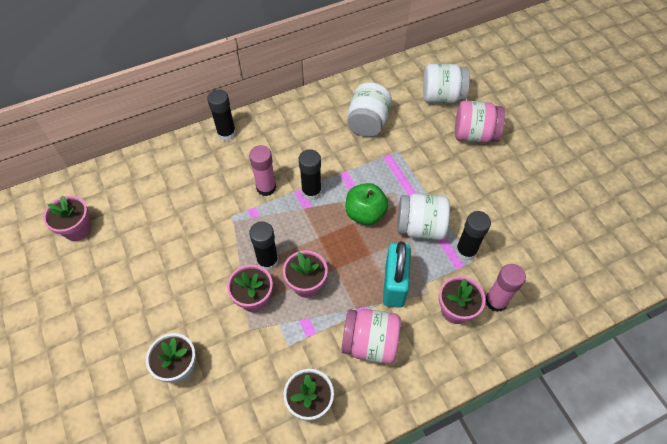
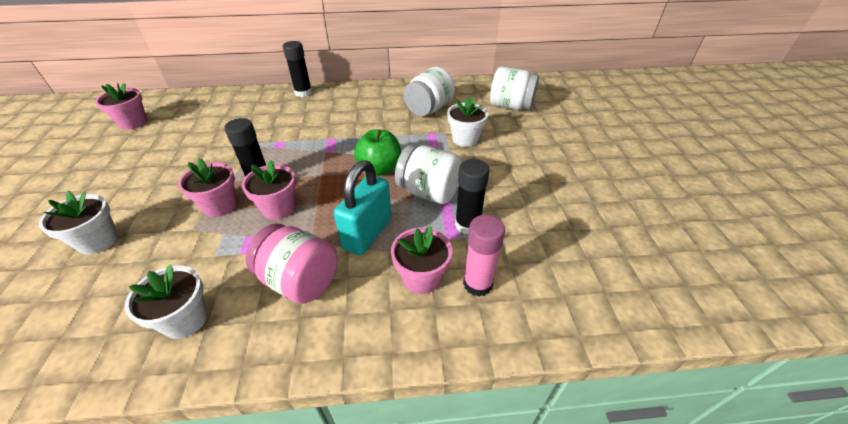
camera: 20 degrees right, 15 degrees down
pink glue stick [249,145,276,196] -> none
black glue stick [299,149,322,200] -> none
pink jar [455,101,505,143] -> none
none -> white flower pot [447,98,488,147]

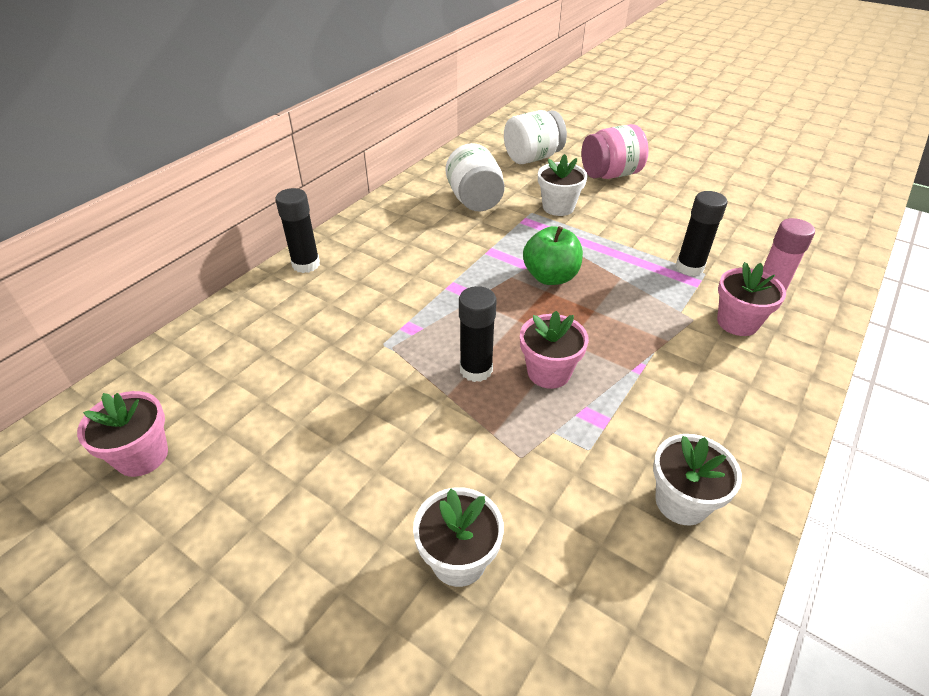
camera: 50 degrees left, 0 degrees up
pink flower pot [178,158,237,217] -> none
pink jar [245,223,338,304] -> pink jar moved to [581,124,649,179]
turquoise padlock [334,161,391,255] -> none
white jar [395,145,462,204] -> none

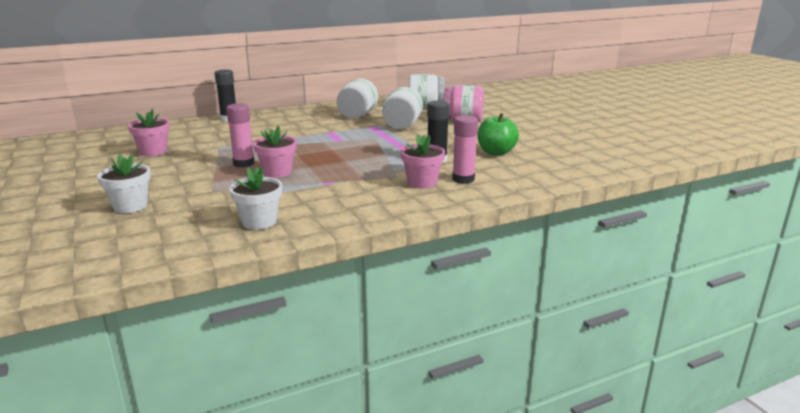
camera: 30 degrees right, 20 degrees down
pink flower pot [77,391,168,477] -> pink flower pot moved to [128,109,170,156]
black glue stick [459,286,497,382] -> pink glue stick [226,103,255,167]
green apple [523,226,583,285] -> green apple moved to [477,113,519,156]
white flower pot [538,154,587,216] -> white jar [382,87,423,129]

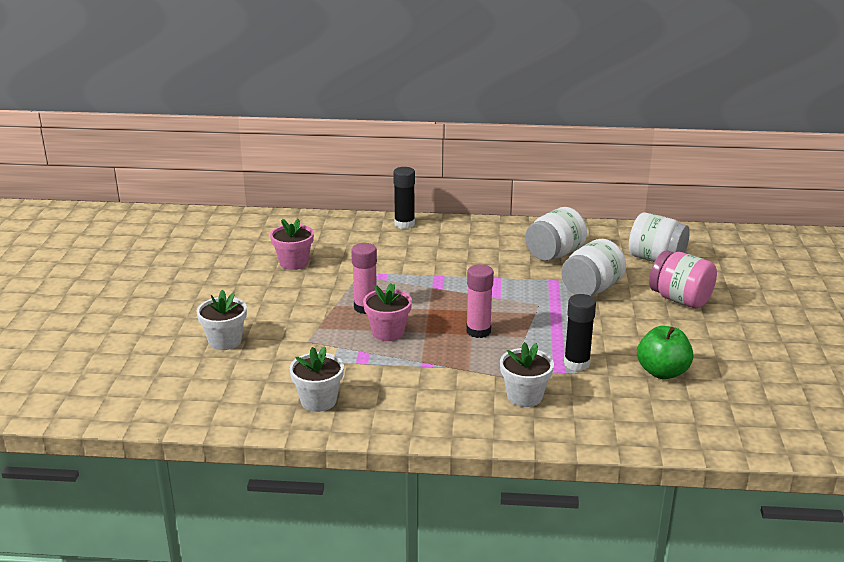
camera: 30 degrees right, 5 degrees up
pink flower pot [401,134,445,188] -> white flower pot [500,342,554,407]
pink glue stick [452,115,478,184] -> pink glue stick moved to [466,264,494,338]

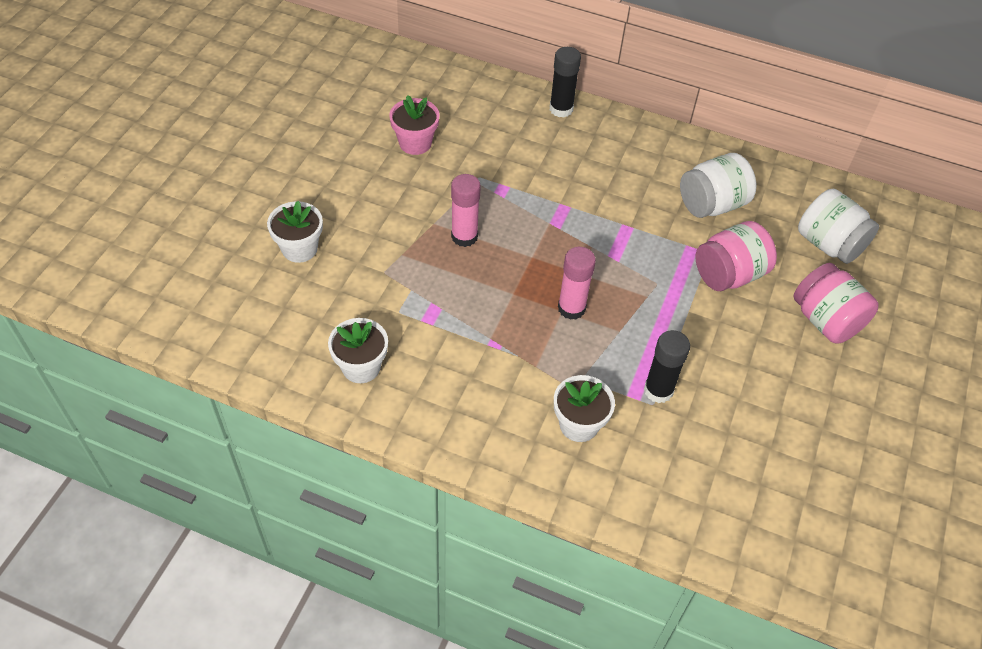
camera: 15 degrees right, 25 degrees up
pink flower pot [363,283,412,341] -> none
white jar [561,239,626,296] -> pink jar [695,221,777,291]
green apple [637,326,693,379] -> none

